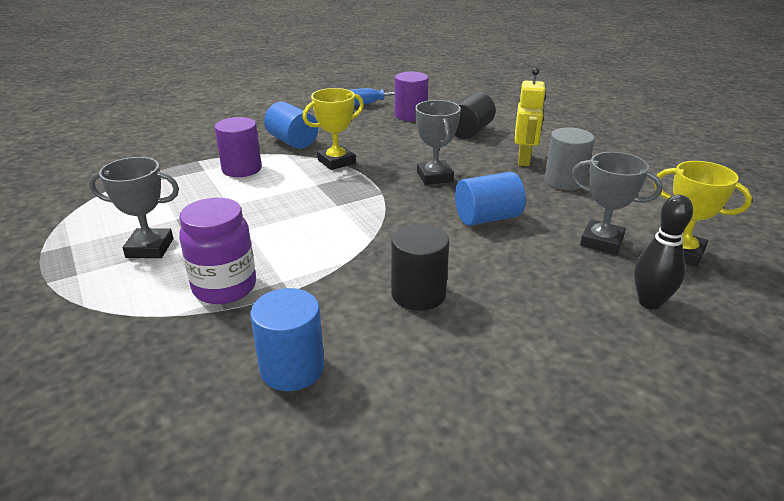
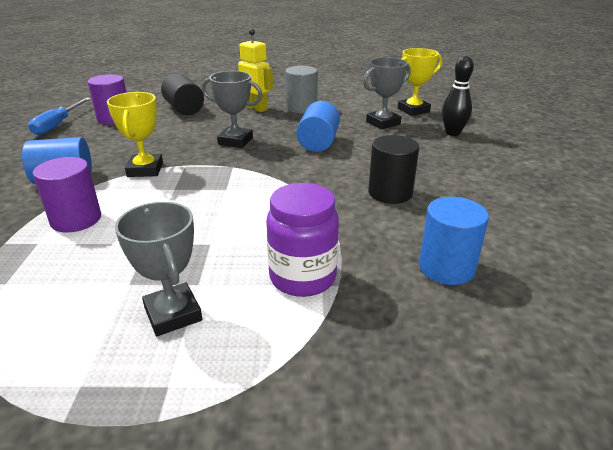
camera: 60 degrees left, 0 degrees up
grey trophy [89,157,179,258] -> grey trophy turned 60 degrees counterclockwise [115,202,202,336]

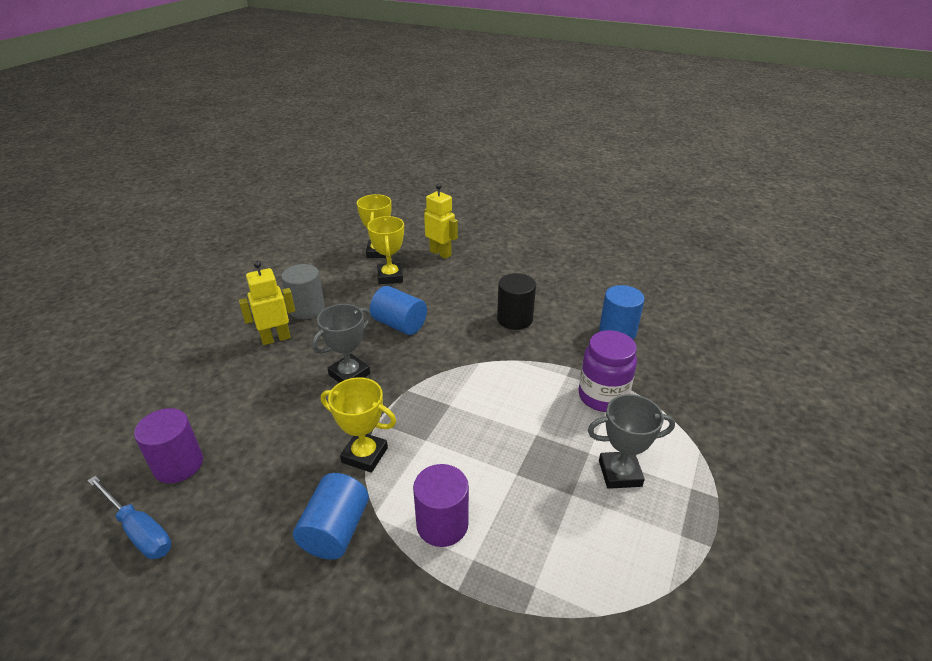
camera: 65 degrees left, 5 degrees up
black cylinder [161,73,204,115] -> none
grey trophy [363,57,411,129] -> yellow trophy [367,216,404,284]
black bowling pin [442,56,474,136] -> yellow robot [424,183,458,259]

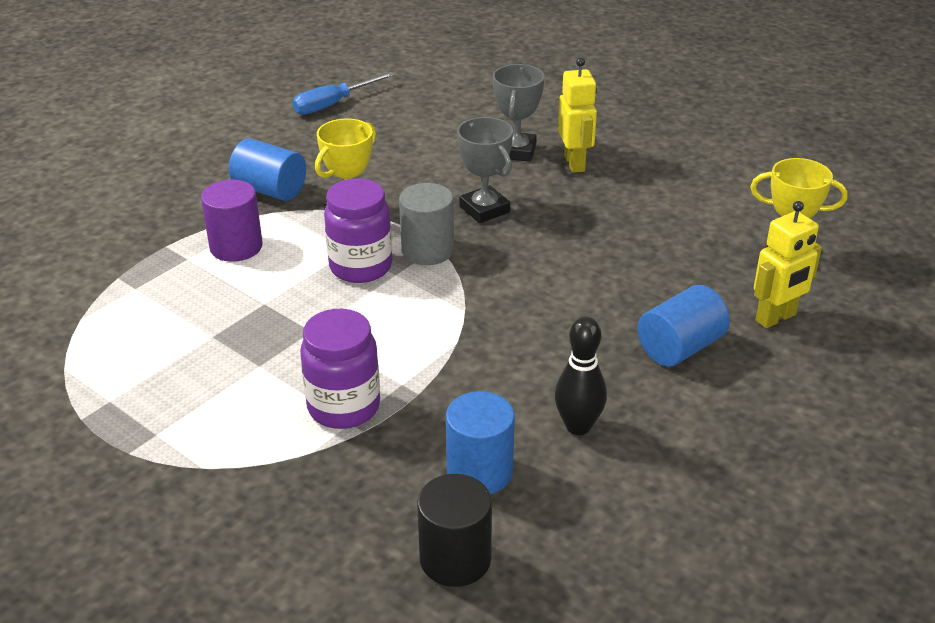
camera: 105 degrees right, 0 degrees up
purple cylinder [134,408,203,483] -> none
grey cylinder [281,264,325,319] -> grey cylinder moved to [399,183,454,265]
yellow trophy [367,216,404,284] -> none
blue cylinder [370,286,427,335] -> blue cylinder moved to [637,285,730,367]
black cylinder [497,273,536,330] -> black cylinder moved to [417,474,492,587]
grey trophy [588,394,675,489] -> grey trophy moved to [493,64,545,162]
none -> purple jar [324,178,392,283]
none -> black bowling pin [555,317,607,435]

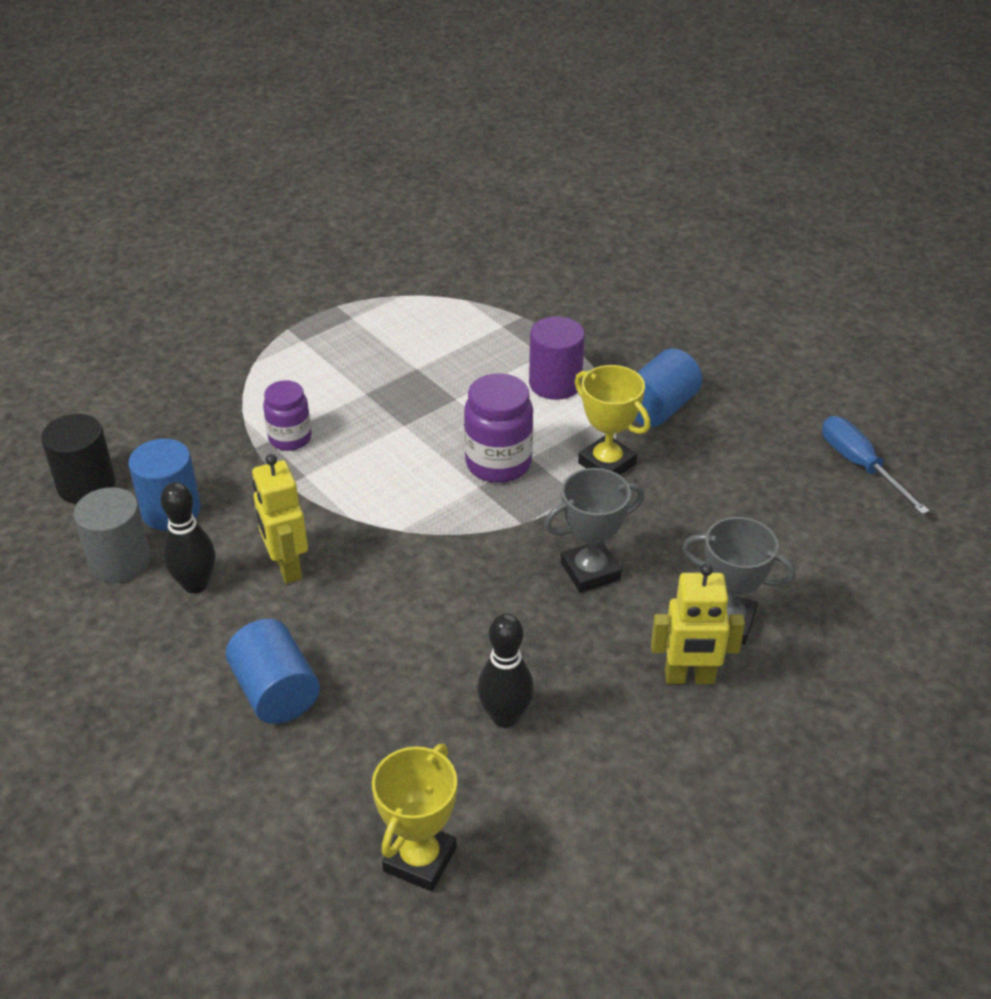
camera: 100 degrees right, 5 degrees up
purple jar [300,309,380,429] -> purple jar [263,380,312,451], size x0.66
grey cylinder [399,183,454,265] -> grey cylinder moved to [73,487,151,583]
yellow robot [754,201,822,328] -> yellow robot moved to [252,454,308,584]
none -> black bowling pin [477,613,534,728]

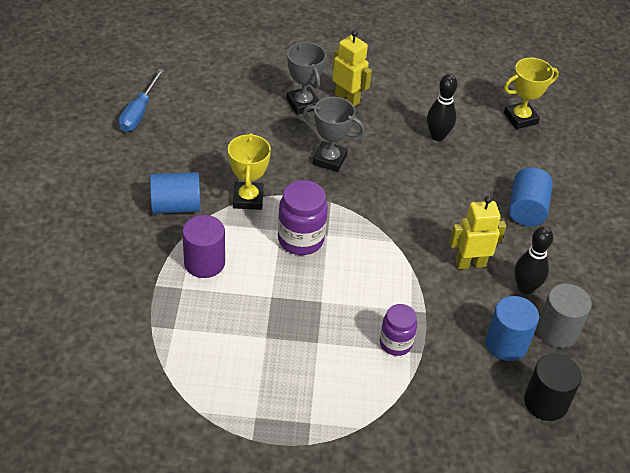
camera: 140 degrees left, 5 degrees up
yellow robot [252,454,308,584] -> yellow robot turned 120 degrees counterclockwise [449,196,506,269]

